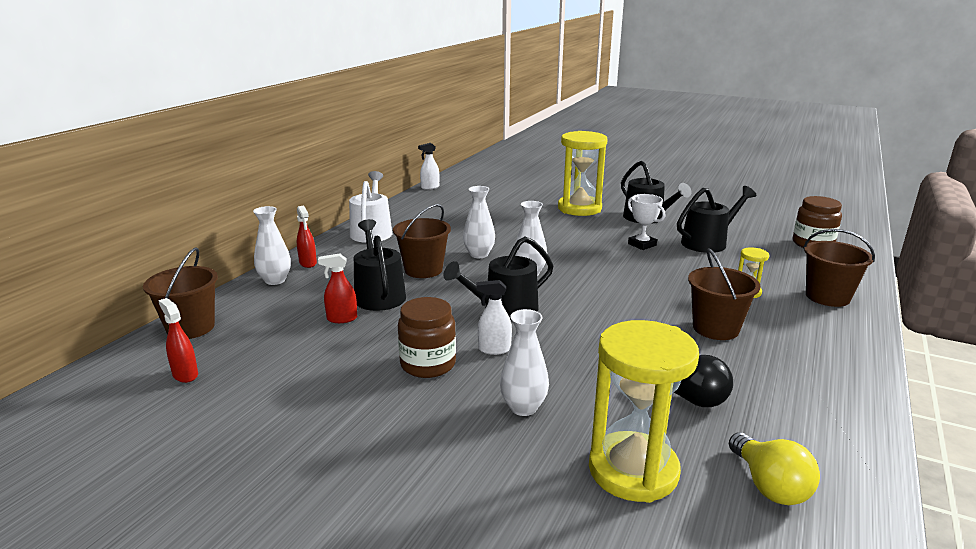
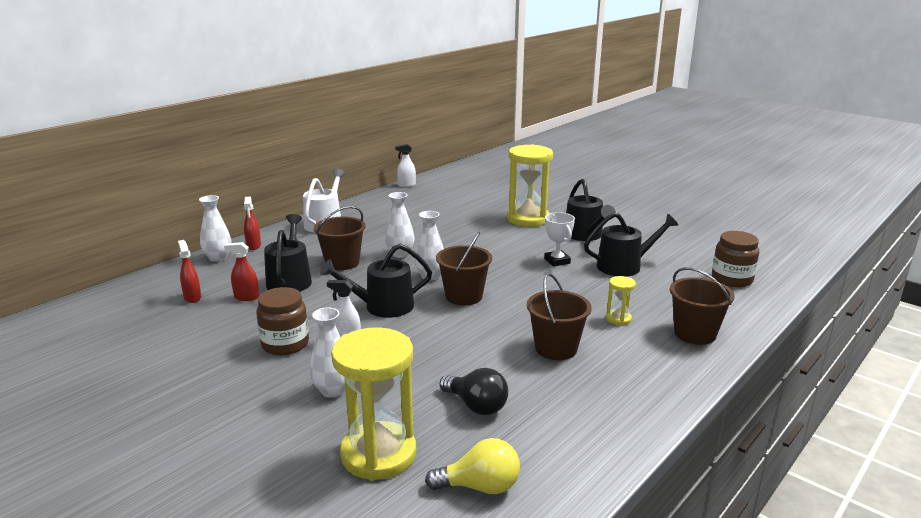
camera: 15 degrees right, 0 degrees up
brown bucket [143,247,218,339] -> brown bucket moved to [436,232,492,305]
red spray bottle [158,298,198,383] -> red spray bottle moved to [178,240,201,303]
yellow light bulb [729,433,820,505] -> yellow light bulb turned 90 degrees counterclockwise [425,438,520,494]

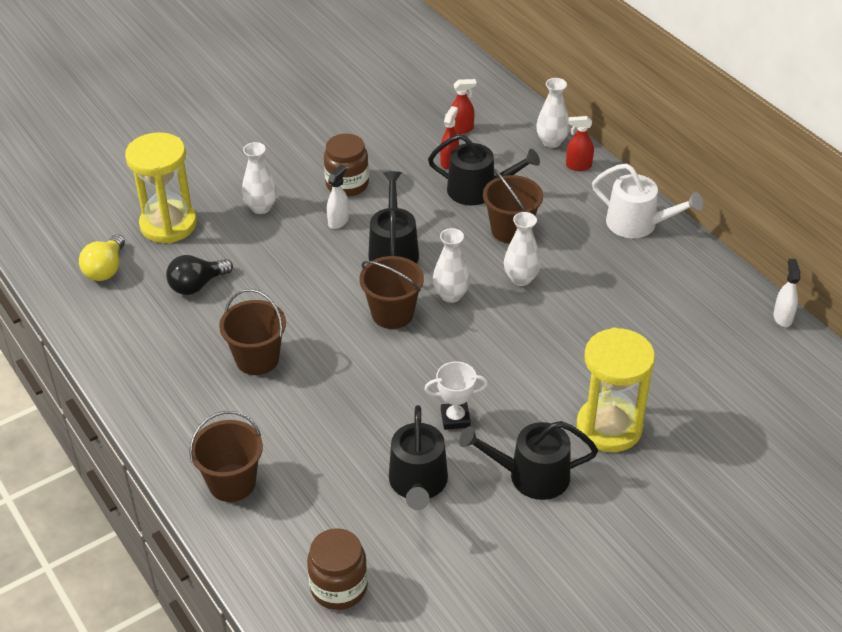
camera: 105 degrees right, 20 degrees up
yellow hourglass [606,276,636,326] -> none

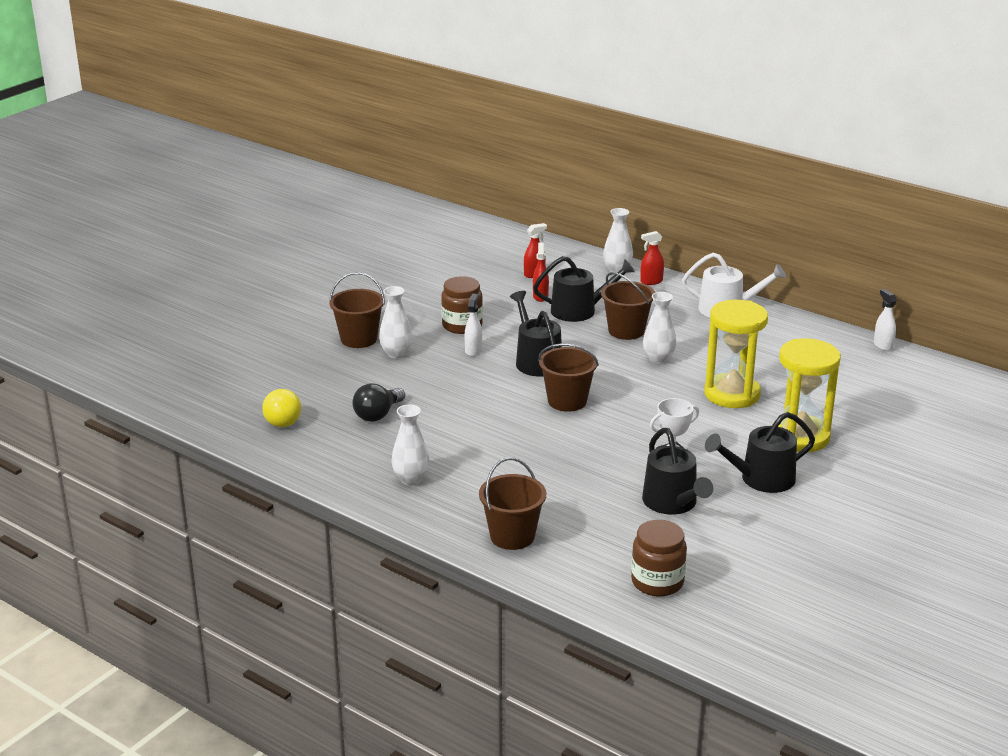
camera: 20 degrees left, 15 degrees down
yellow hourglass [125,132,197,244] -> yellow hourglass moved to [704,300,768,408]
brown bucket [219,289,286,375] -> brown bucket moved to [329,272,385,348]
white vase [433,228,470,303] -> white vase moved to [391,404,429,485]

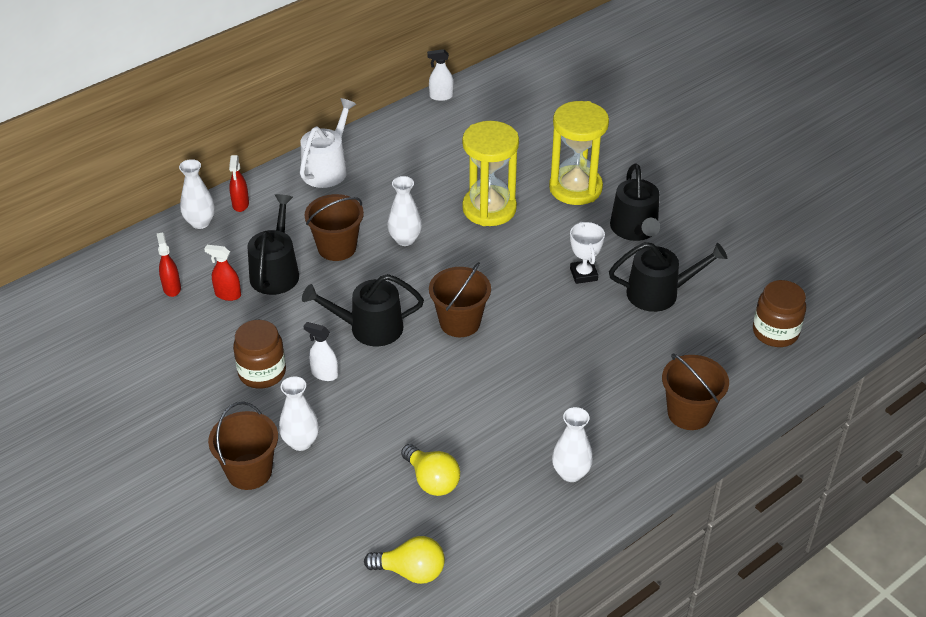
camera: 75 degrees left, 15 degrees up
black light bulb [352,383,405,422] -> yellow light bulb [401,444,460,496]

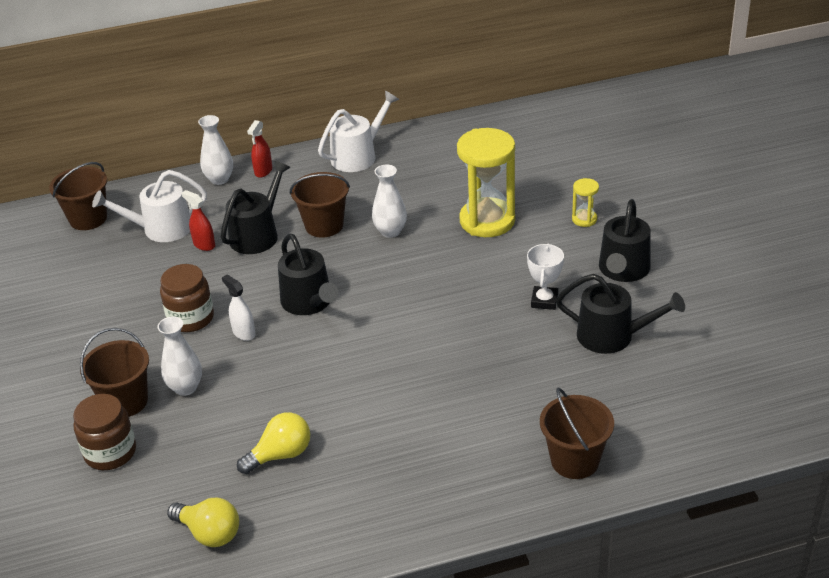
camera: 25 degrees right, 5 degrees down
red spray bottle [157,232,181,297] -> white watering can [92,170,207,242]
black watering can [302,274,424,346] -> black watering can turned 135 degrees counterclockwise [278,234,339,315]
yellow light bulb [401,444,460,496] -> yellow light bulb turned 105 degrees counterclockwise [237,412,310,474]
white spray bottle [427,49,453,101] -> none
brown bucket [429,262,491,337] -> brown bucket moved to [49,162,107,230]
yellow hourglass [549,101,609,205] -> yellow hourglass [572,178,599,227], size x0.45
white vase [552,407,593,482] -> none
brown jar [753,280,806,347] -> brown jar moved to [73,394,136,470]

